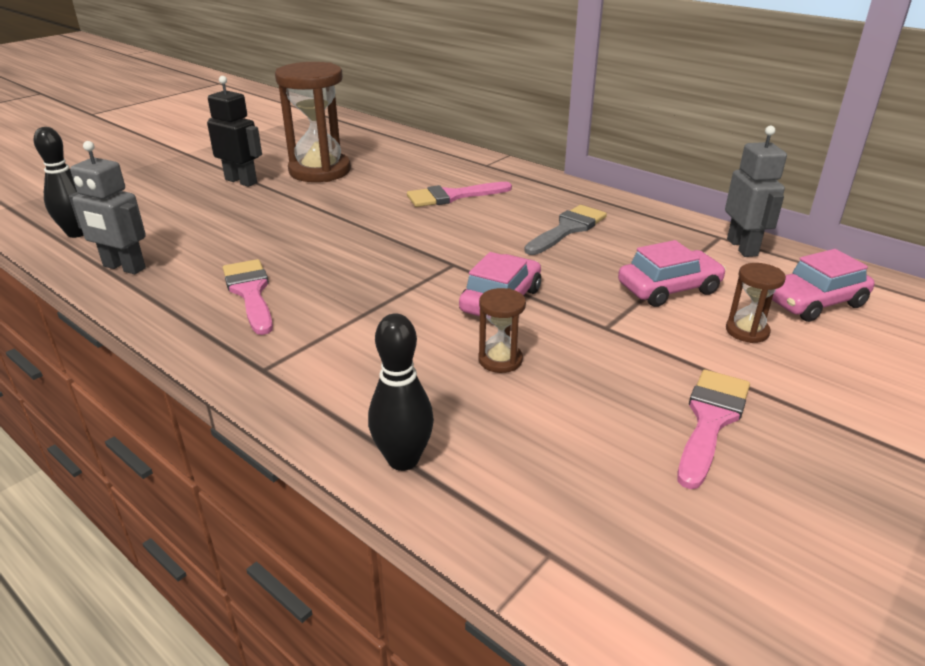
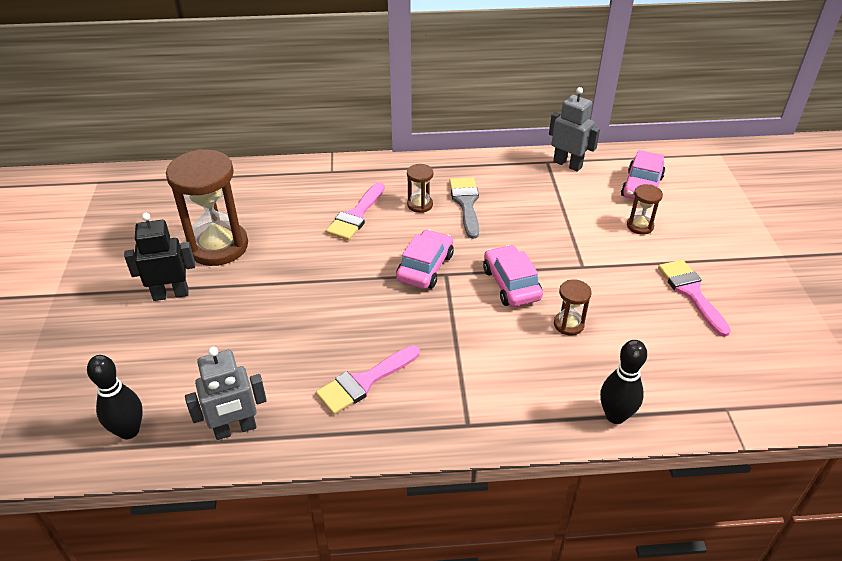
camera: 45 degrees left, 10 degrees up
pink brush [223,259,273,335] -> pink brush turned 60 degrees counterclockwise [316,345,420,415]
pink car [618,240,726,307] -> pink car moved to [396,229,454,289]
none -> brown hourglass [407,164,433,213]

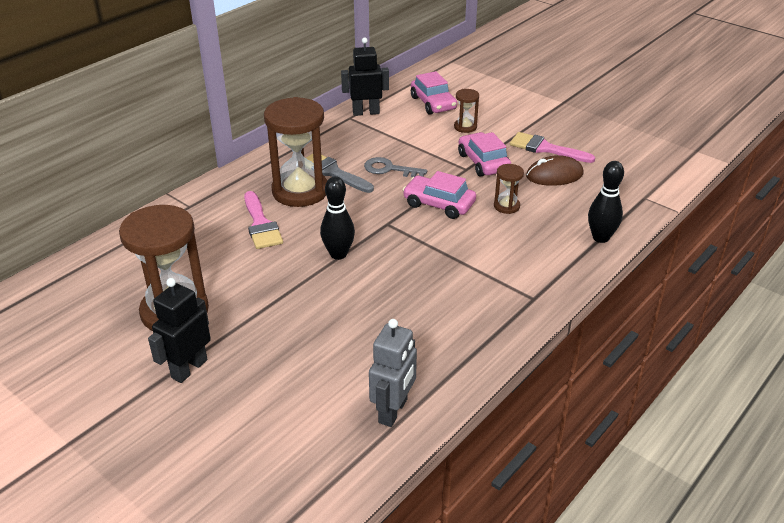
camera: 45 degrees left, 5 degrees down
black bowling pin [87,355,143,439] -> black bowling pin moved to [320,176,355,260]
pink brush [316,345,420,415] -> none
pink car [396,229,454,289] -> pink car moved to [458,132,511,177]
brown hourglass [407,164,433,213] -> brown hourglass [264,97,327,207], size x2.19
grey robot [549,87,600,172] -> black robot [341,37,389,116]
none -> grey key [364,157,427,177]
none -> brown mouse [526,155,584,186]

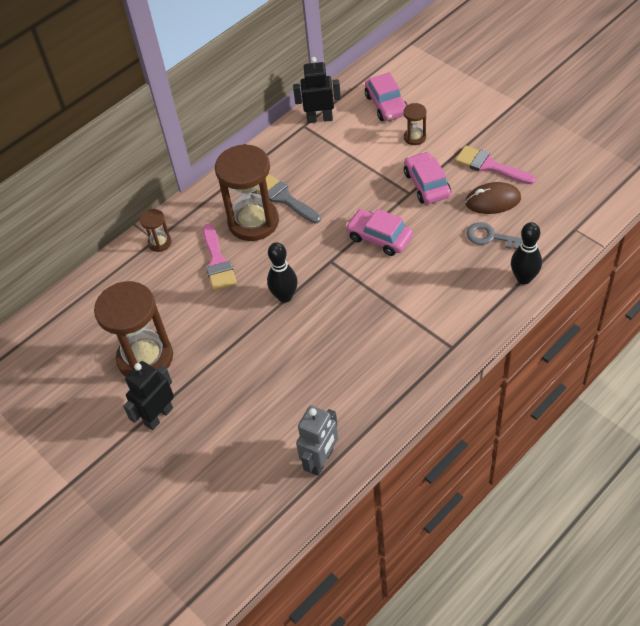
camera: 10 degrees right, 15 degrees up
grey key [364,157,427,177] -> grey key moved to [466,222,522,249]
brown hourglass [494,164,524,214] -> brown hourglass moved to [140,209,172,252]

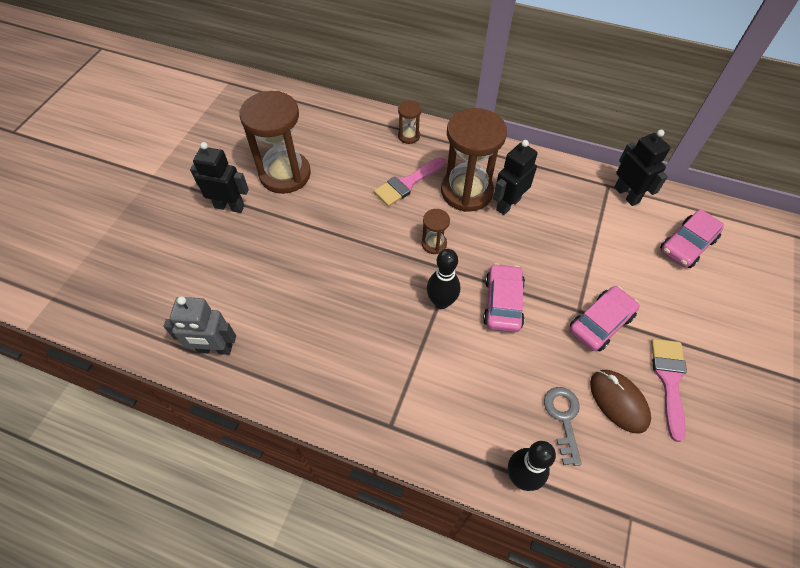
camera: 60 degrees right, 5 degrees up
grey brush [256,174,321,223] -> black robot [493,140,538,215]
black bowling pin [267,242,298,303] -> black bowling pin moved to [427,249,460,309]
brown hourglass [403,103,426,145] -> brown hourglass moved to [422,209,450,254]

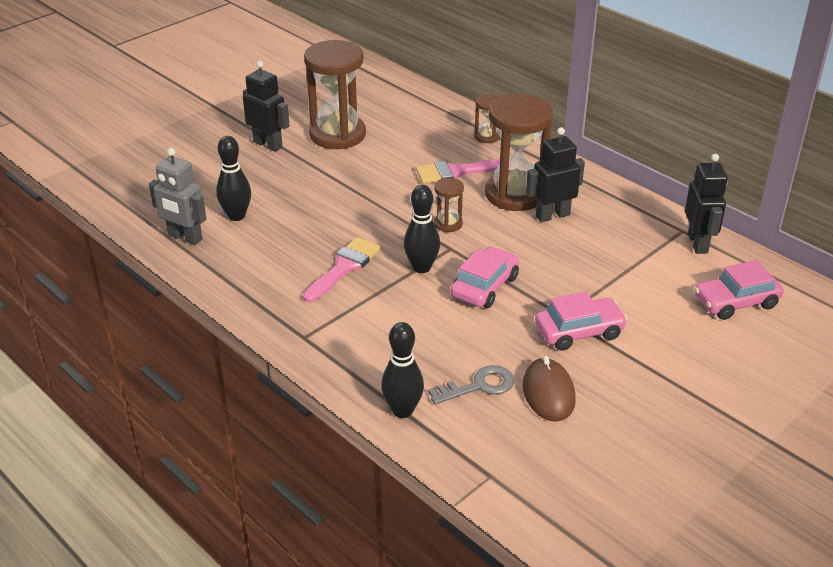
camera: 25 degrees right, 20 degrees down
grey key [544,387,582,466] -> grey key turned 45 degrees clockwise [428,365,514,405]
pink brush [651,339,687,442] -> pink brush moved to [303,237,381,303]
none -> black bowling pin [216,136,251,221]

